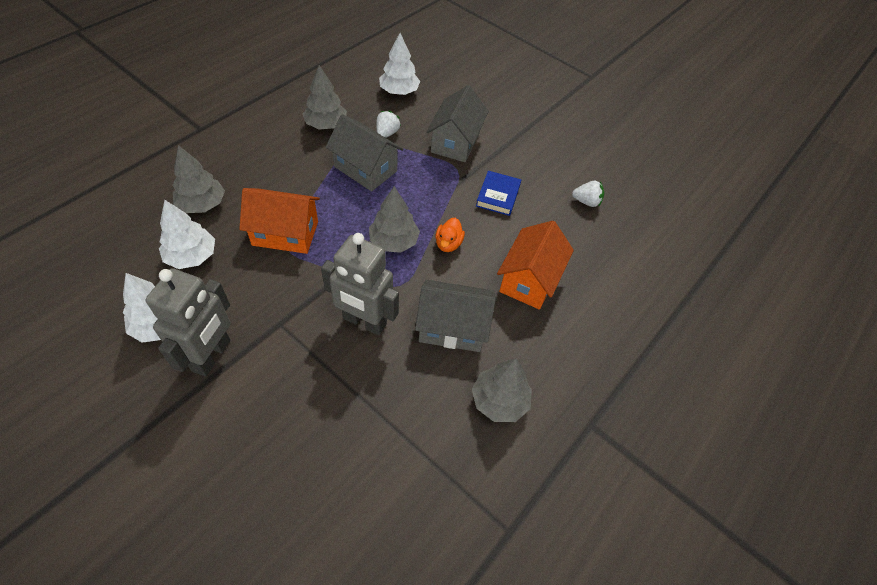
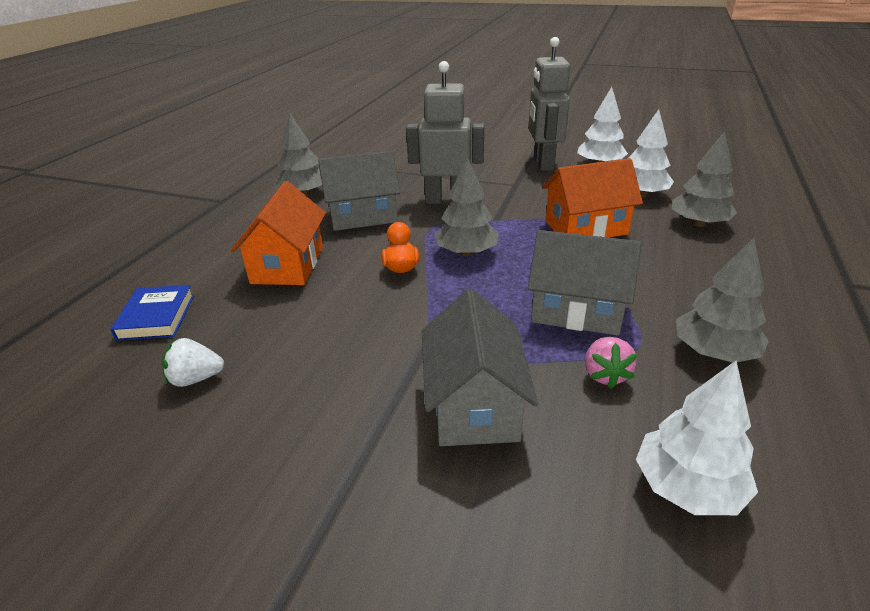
camera: 165 degrees right, 20 degrees down
white strawberry [376,110,401,138] -> pink strawberry [585,337,637,388]
blue book [476,171,521,216] -> blue book moved to [110,285,194,341]

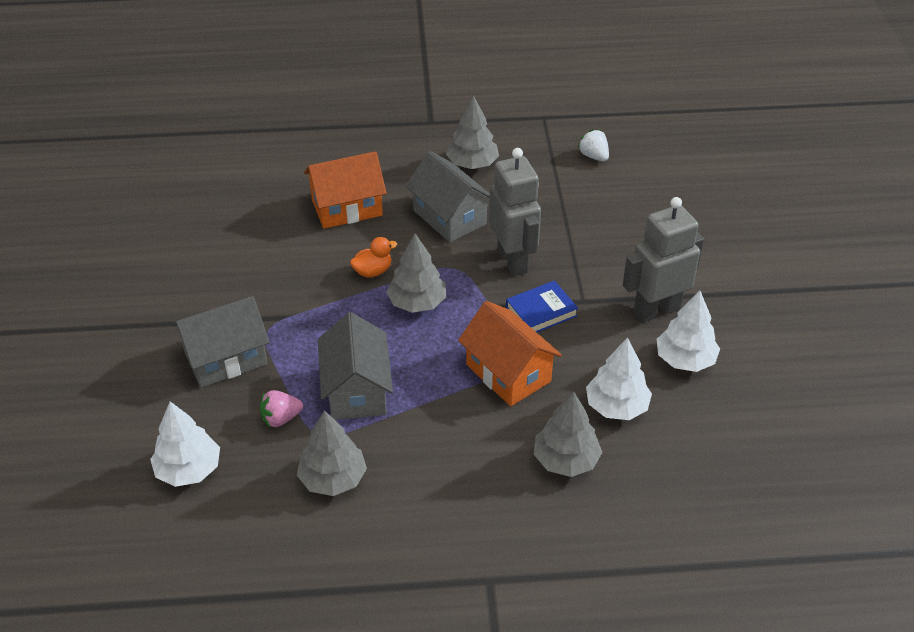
camera: 65 degrees right, 10 degrees up
blue book [110,285,194,341] -> blue book moved to [506,280,578,332]
white strawberry [162,338,224,387] -> white strawberry moved to [578,129,609,161]

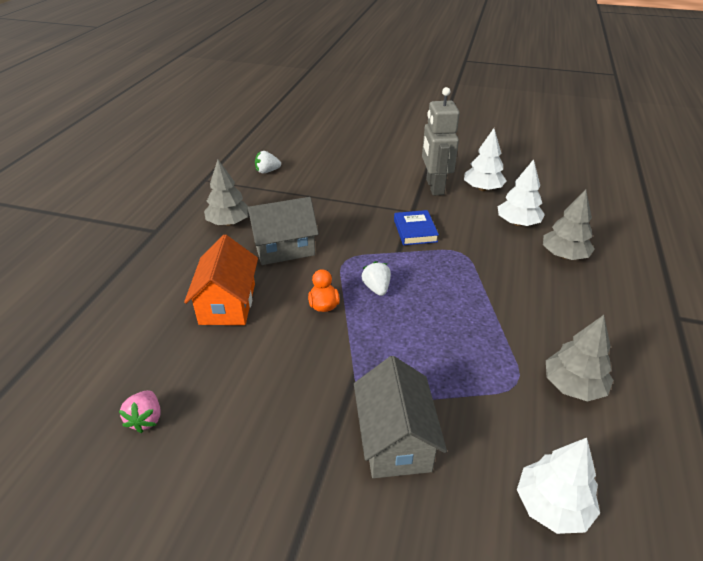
camera: 70 degrees left, 5 degrees down
pink strawberry [260,390,303,427] -> pink strawberry moved to [119,390,160,433]
grey house [318,312,393,420] -> none
grey tree [386,234,446,313] -> white strawberry [361,261,391,296]
orange house [458,301,562,406] -> none
grey robot [489,148,541,276] -> none

